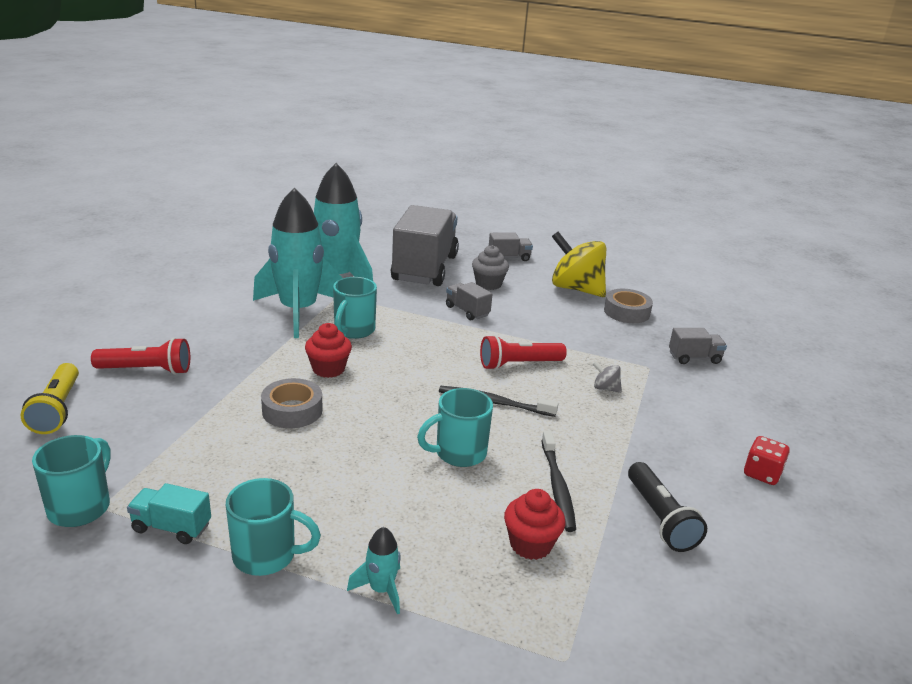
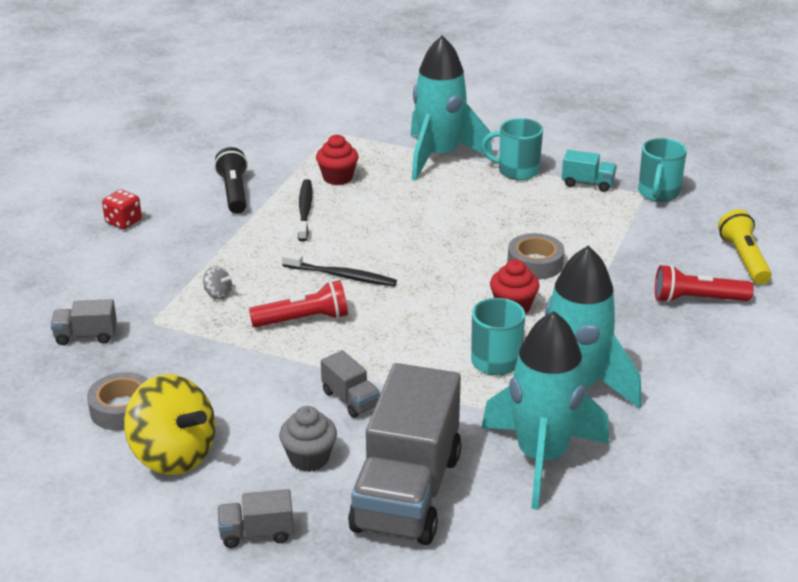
camera: 175 degrees left, 5 degrees up
turquoise rocket [347,527,401,614] -> turquoise rocket [411,35,492,181], size x2.46
turquoise mug [417,388,493,467] -> none

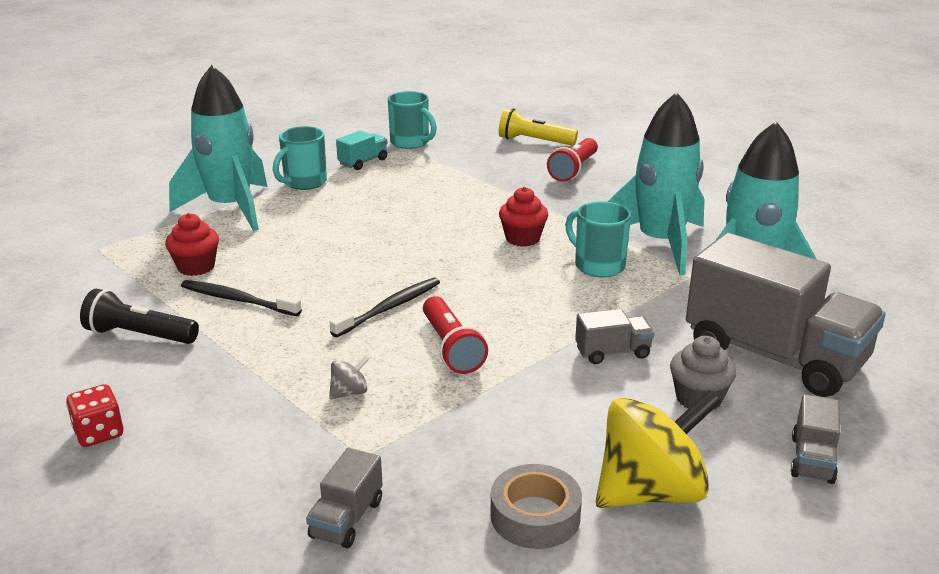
camera: 65 degrees left, 5 degrees down
red flashlight [249,280,348,327] -> red flashlight turned 150 degrees clockwise [423,296,488,374]
grey tape [507,233,565,279] -> none

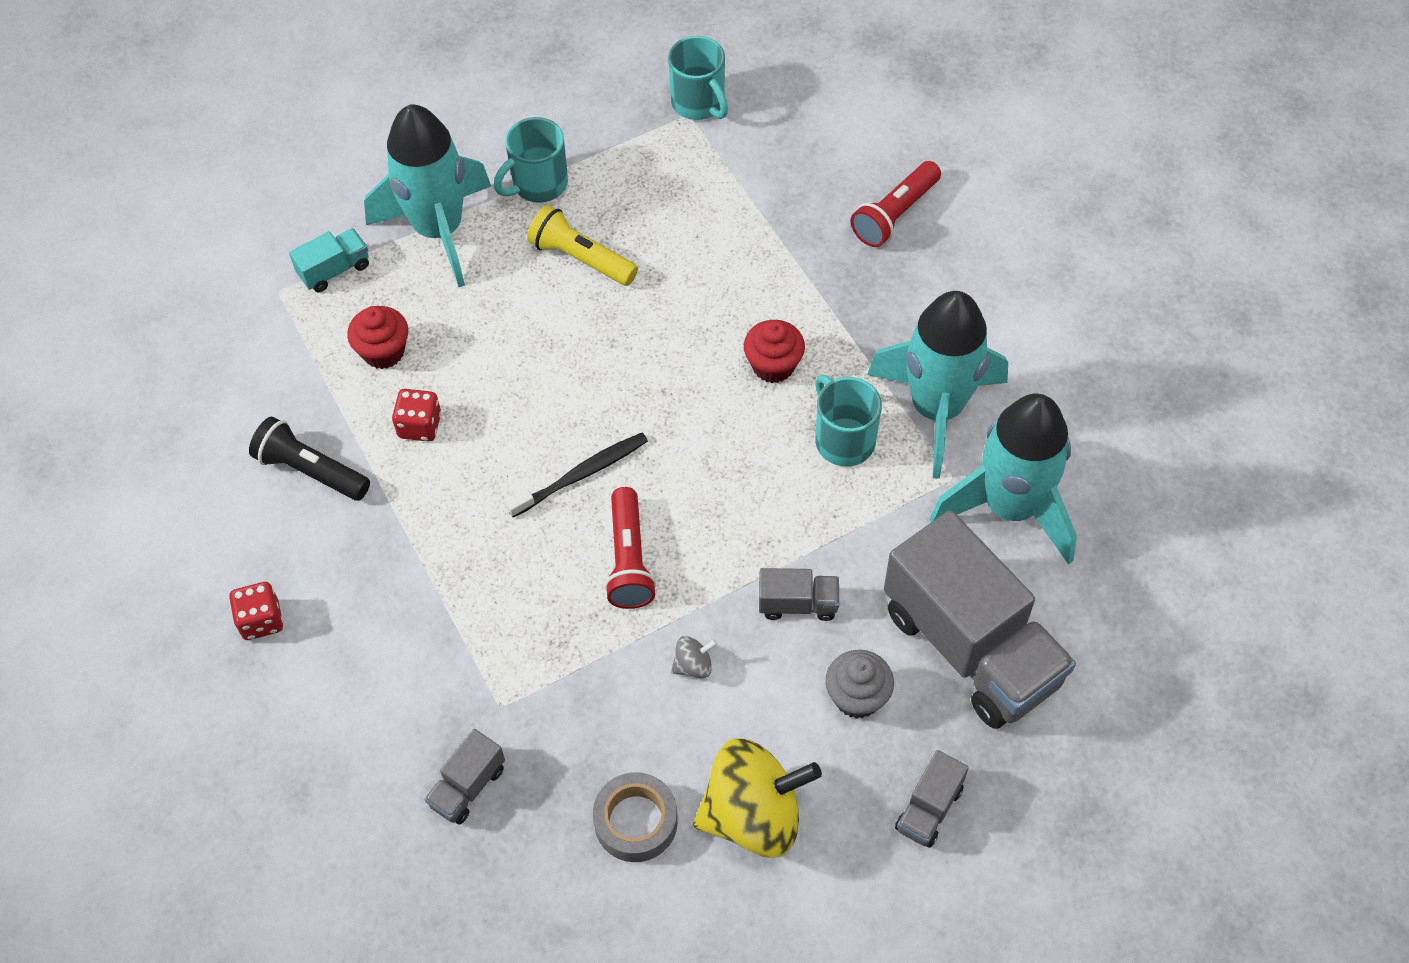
camera: 15 degrees right, 30 degrees up
black toothbrush [181,280,302,316] -> red dice [392,389,441,442]
grey spinning top [329,355,370,400] -> grey spinning top moved to [671,636,717,678]
turquoise truck [336,131,387,170] -> turquoise truck moved to [289,228,369,292]
yellow flashlight [499,108,578,145] -> yellow flashlight moved to [527,205,638,286]

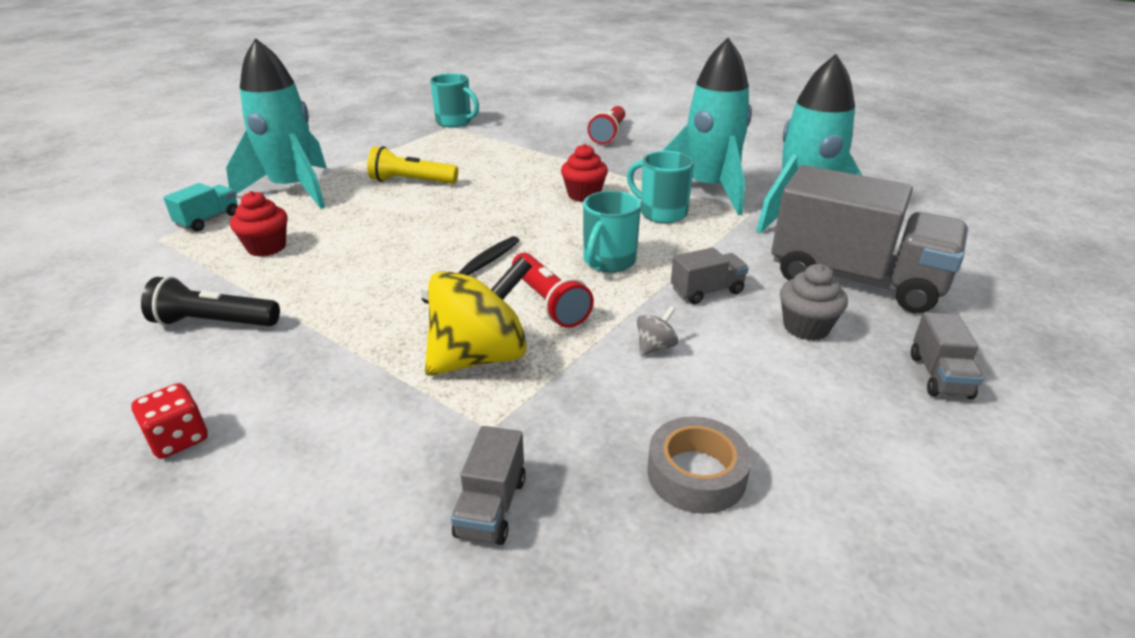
camera: 25 degrees left, 25 degrees down
red dice [392,389,441,442] -> none
turquoise mug [494,117,568,203] -> turquoise mug moved to [583,191,641,273]
yellow spinning top [693,738,822,858] -> yellow spinning top moved to [425,256,532,376]

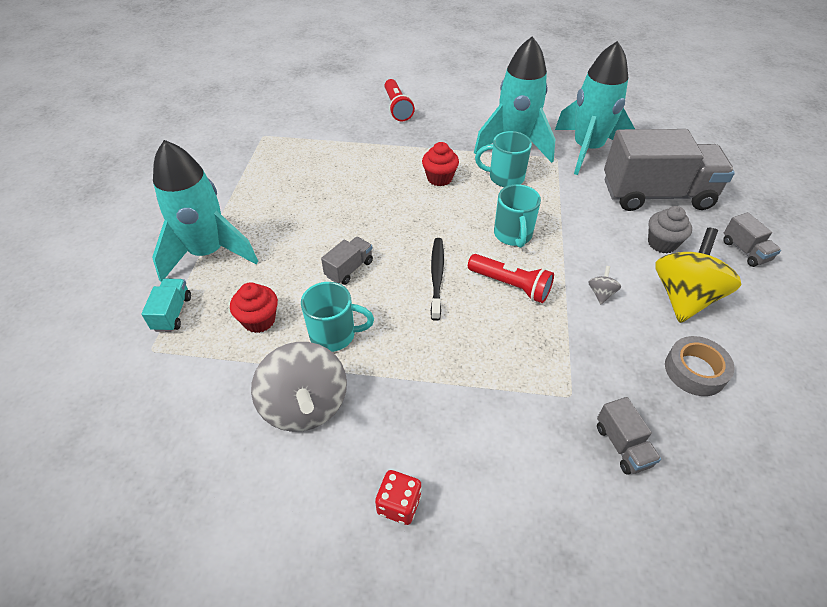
camera: 30 degrees left, 15 degrees up
black flashlight [141,276,280,326] -> grey spinning top [251,342,347,432]
yellow flashlight [367,146,458,184] -> none
yellow spinning top [425,256,532,376] -> yellow spinning top moved to [655,228,741,323]
turquoise mug [430,73,479,127] -> turquoise mug moved to [301,282,374,352]
grey truck [671,247,749,304] -> grey truck moved to [321,237,373,285]

